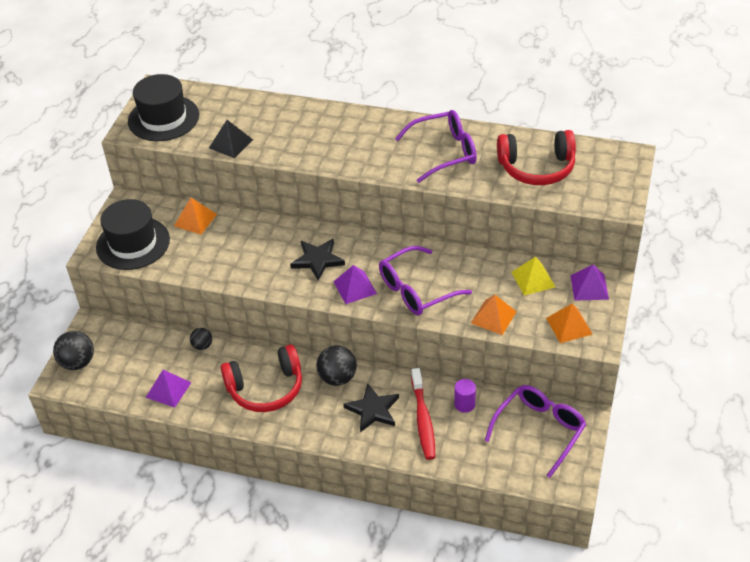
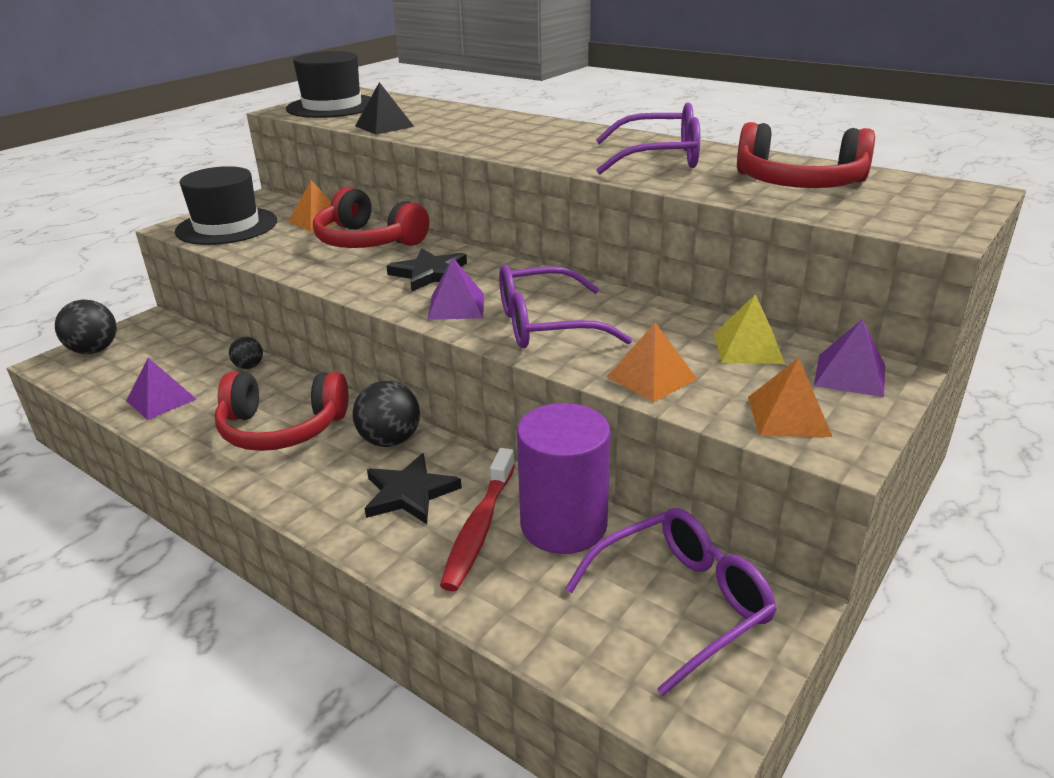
camera: 20 degrees right, 15 degrees down
purple cylinder [454,379,476,413] -> purple cylinder [517,403,611,554], size x2.24
none -> red headphones [313,187,429,248]

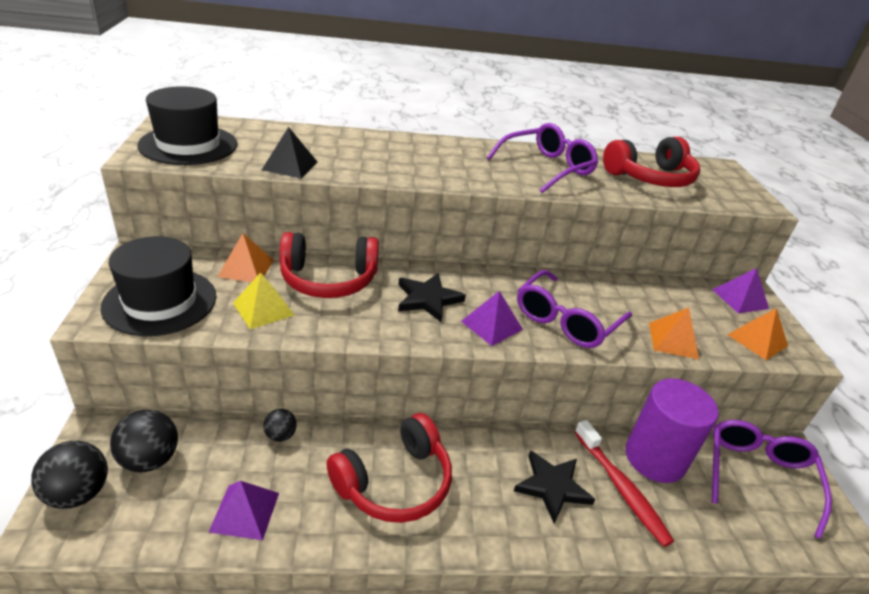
camera: 45 degrees left, 5 degrees up
black ball [353,381,420,447] -> black ball moved to [110,410,178,472]
yellow pyramid [714,294,785,364] -> yellow pyramid moved to [233,273,294,329]

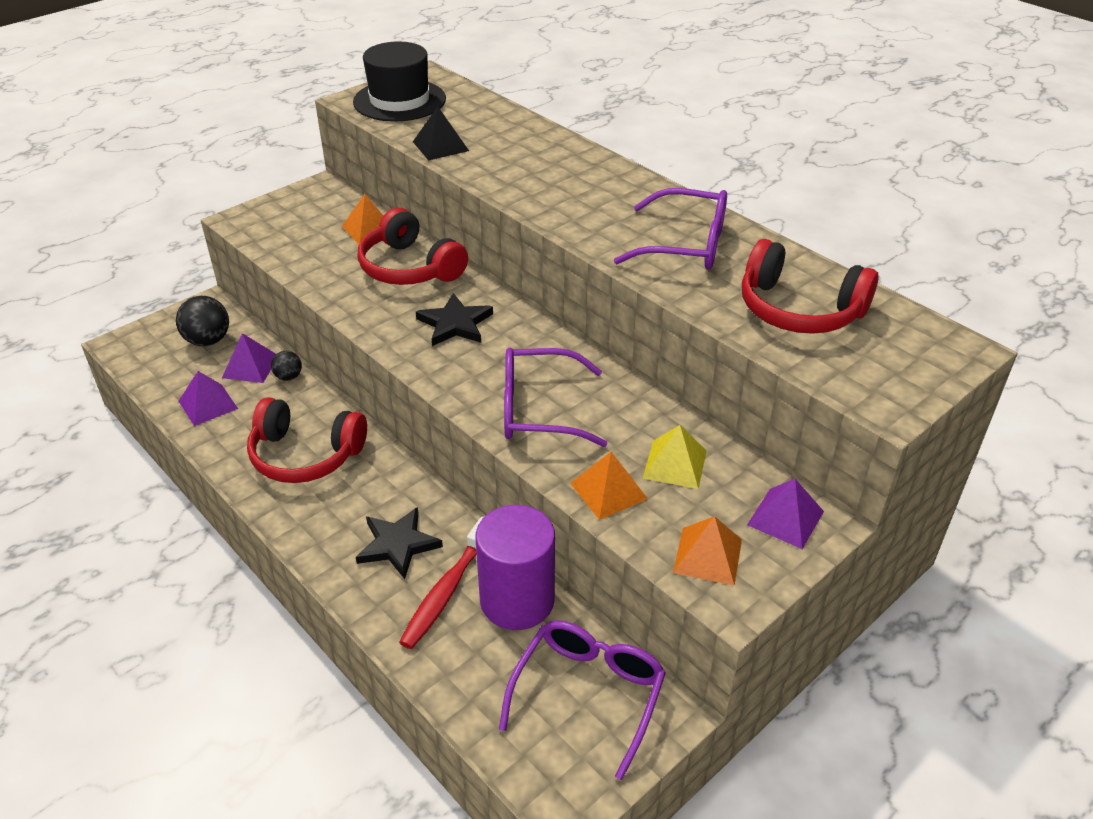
camera: 55 degrees right, 5 degrees up
black ball [31,441,108,509] -> none
black hat [101,236,217,336] -> none
yellow pyramid [233,273,294,329] -> yellow pyramid moved to [643,425,707,489]
purple pyramid [461,291,523,346] -> purple pyramid moved to [222,333,276,383]
purple glasses [712,420,832,539] -> purple glasses turned 45 degrees counterclockwise [499,620,666,780]

